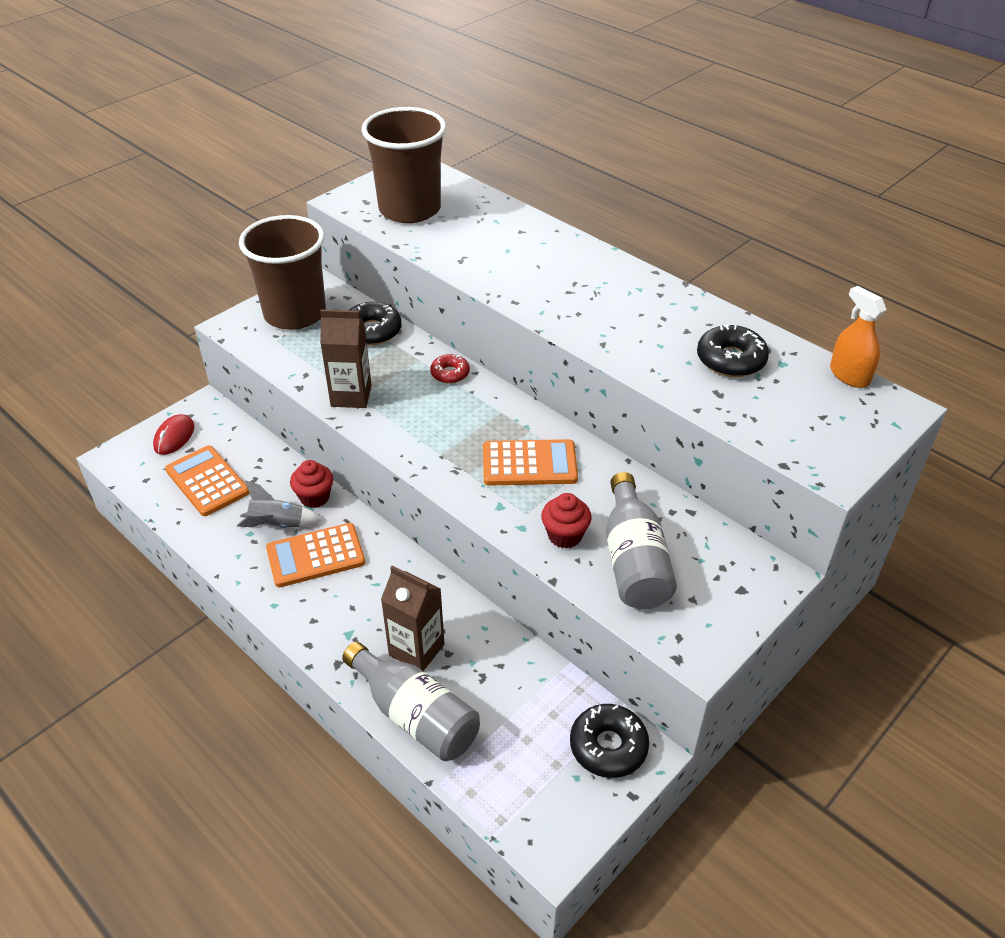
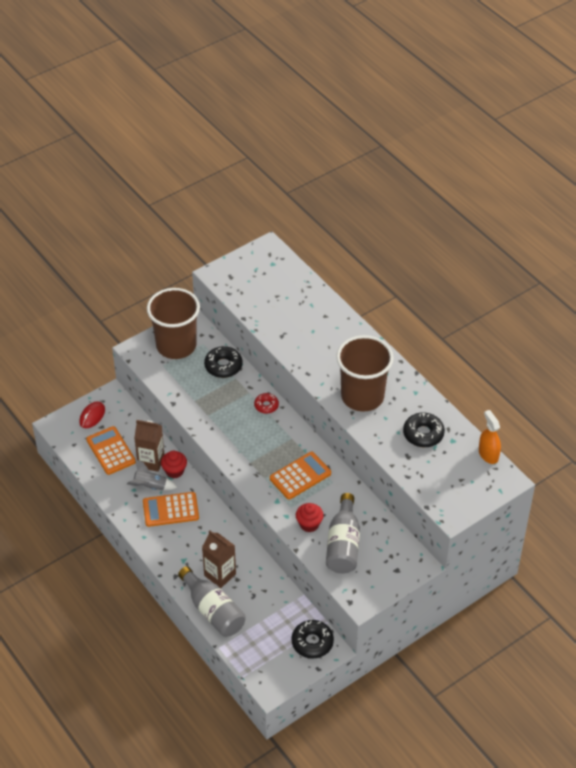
camera: 10 degrees right, 5 degrees up
brown carton [320,310,372,408] -> brown carton moved to [134,420,165,472]
brown cup [361,107,446,223] -> brown cup moved to [336,335,394,412]
orange calculator [483,439,578,486] -> orange calculator turned 45 degrees counterclockwise [270,452,331,500]

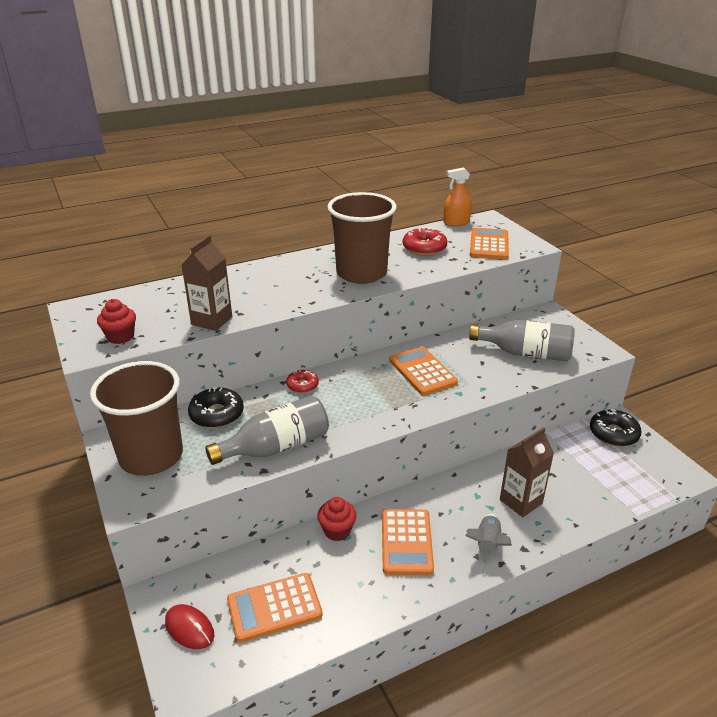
camera: 80 degrees left, 15 degrees down
grey rocket [127,459,178,490] -> grey rocket moved to [465,514,512,574]
brown carton [134,420,165,472] -> brown carton moved to [181,235,232,331]
grey bottle [178,566,246,637] -> grey bottle moved to [205,395,329,465]
red cupcake [296,503,324,532] -> red cupcake moved to [97,299,136,344]
black donut [403,412,445,447] -> red donut [403,228,447,256]
none -> orange calculator [470,228,509,259]

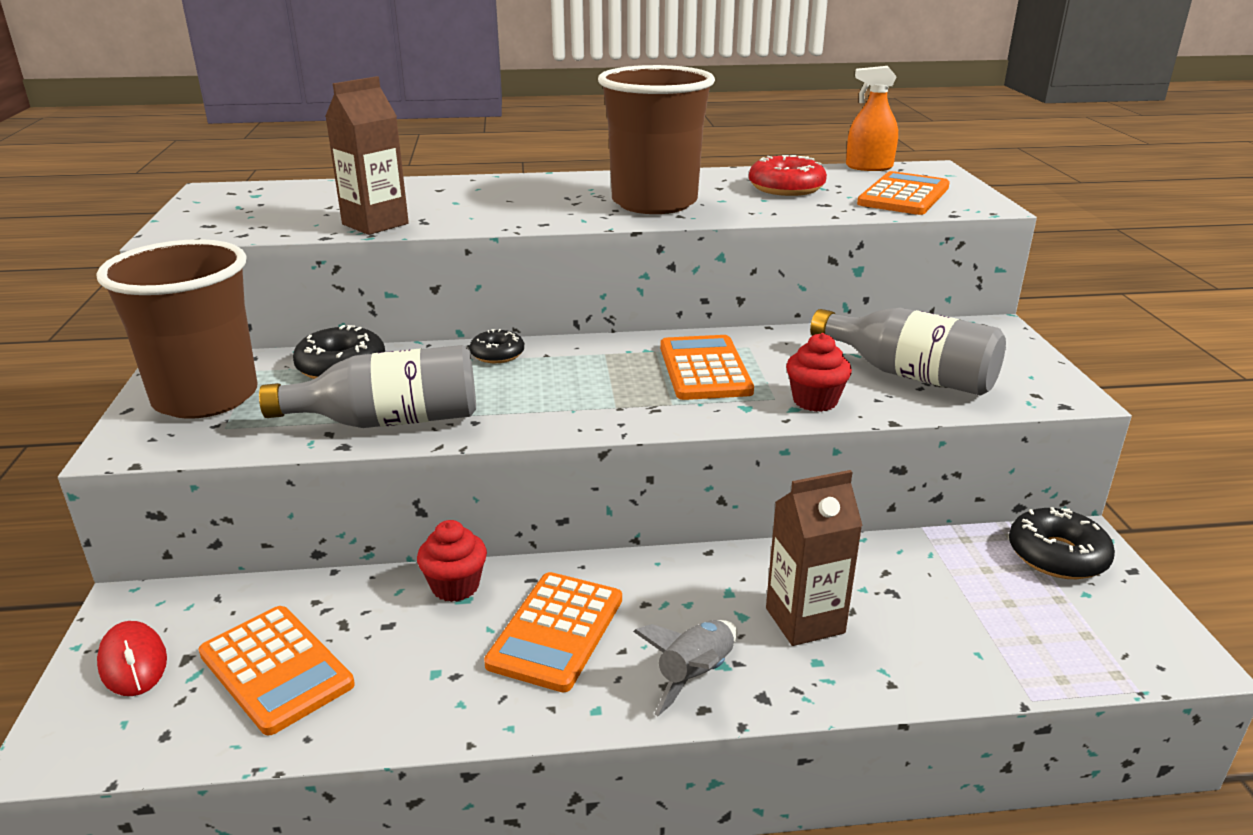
camera: 20 degrees right, 5 degrees down
red cupcake [97,299,136,344] -> red cupcake moved to [786,333,852,412]
orange calculator [227,573,323,642] -> orange calculator turned 135 degrees counterclockwise [198,606,355,736]
red donut [286,370,319,393] -> black donut [470,329,524,363]

